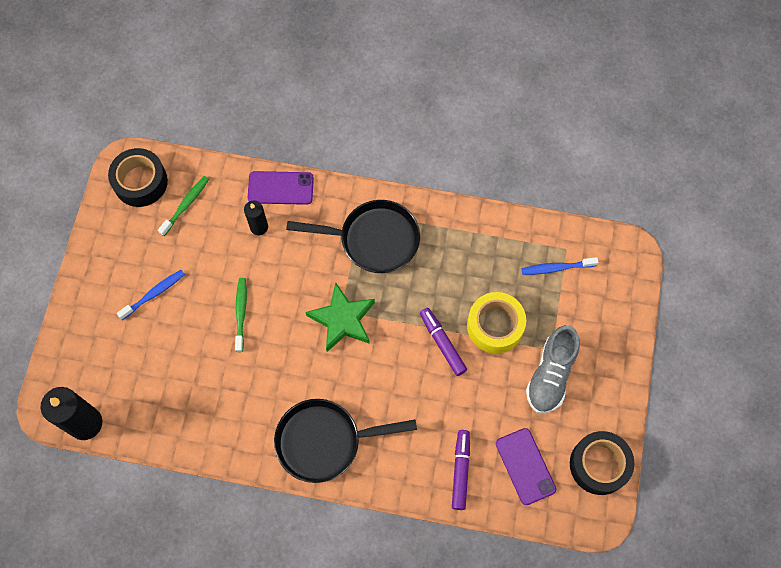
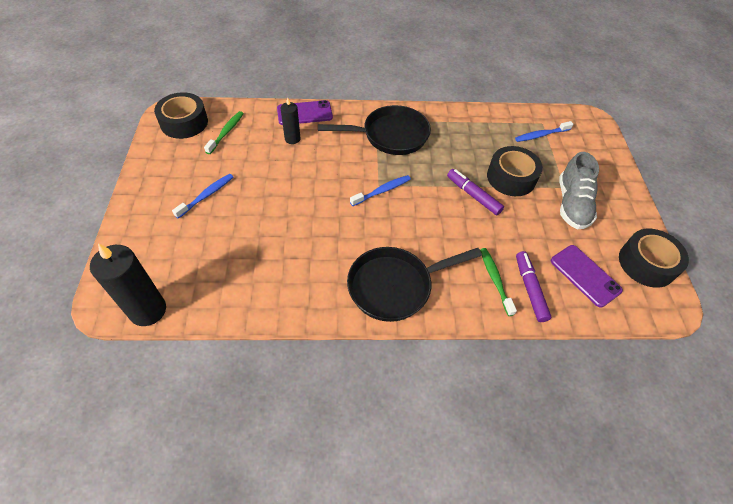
camera: 15 degrees left, 15 degrees down
green toothbrush [235,278,247,352] -> green toothbrush moved to [480,248,517,316]
green star [306,282,375,352] -> blue toothbrush [350,175,411,206]
yellow tape [467,292,526,353] -> black tape [487,146,543,196]

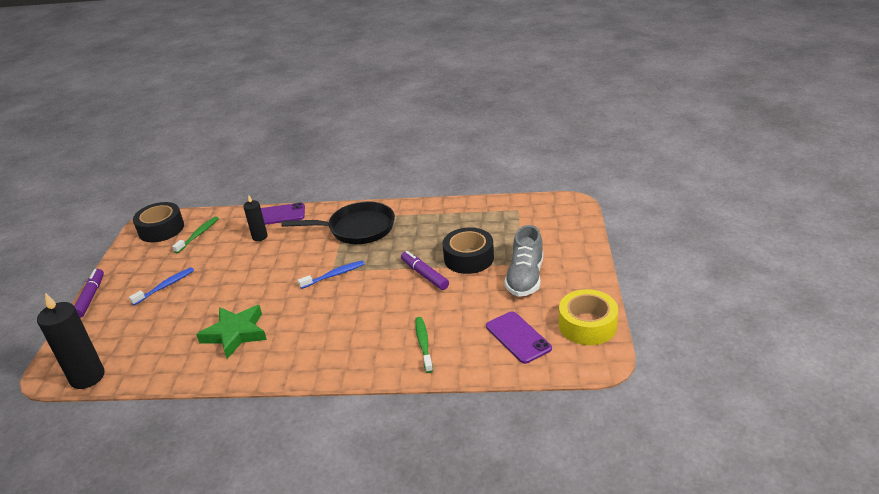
camera: 10 degrees right, 20 degrees down
black pan [347,247,482,322] -> none
blue toothbrush [515,121,573,142] -> none
purple marker [516,251,551,322] -> purple marker moved to [74,269,104,318]
black tape [619,229,689,288] -> yellow tape [559,289,618,345]
none -> green star [196,305,267,359]

